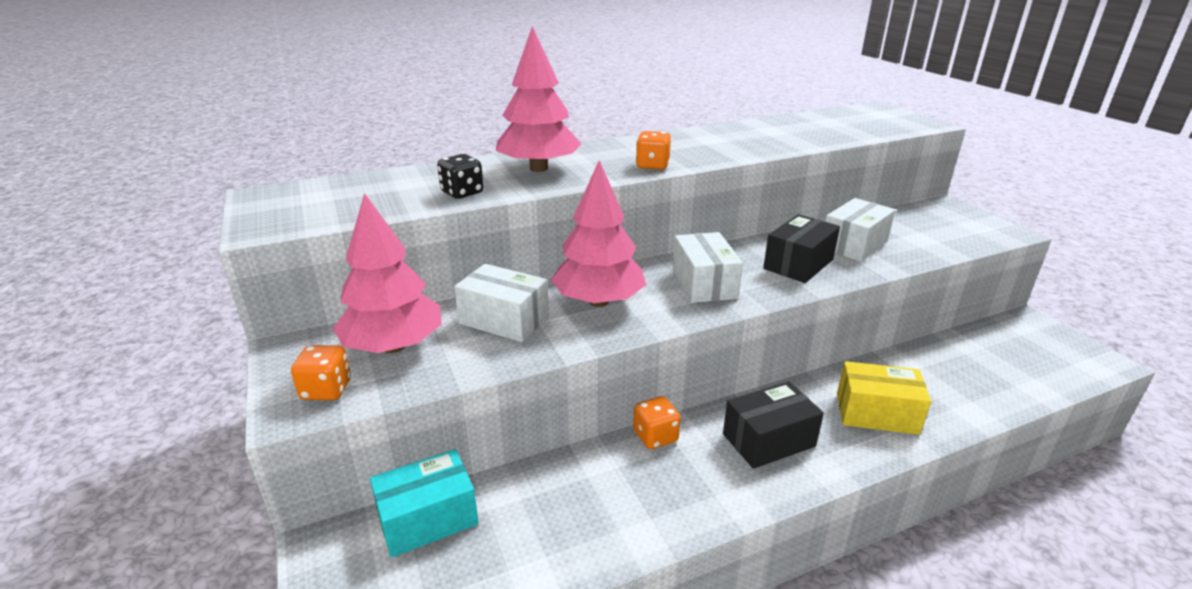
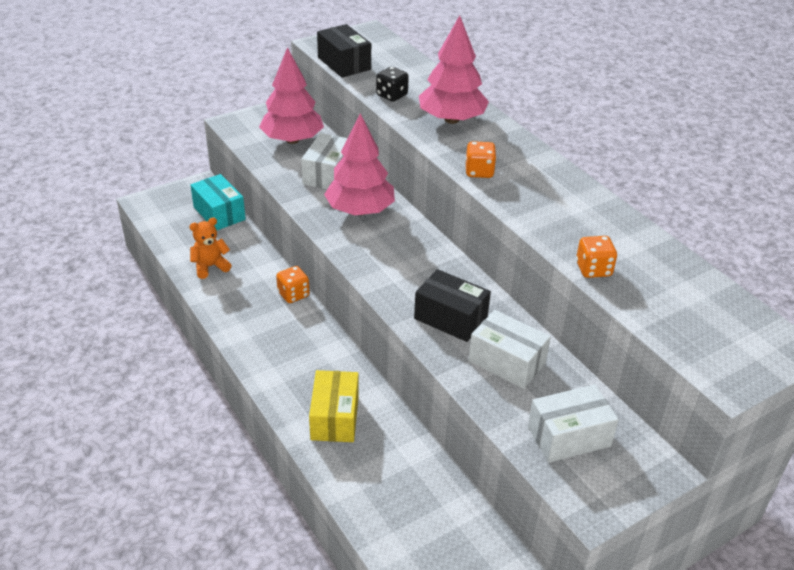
camera: 80 degrees right, 10 degrees up
orange dice [291,345,351,400] -> orange dice moved to [576,236,617,278]
white box [673,232,743,303] -> white box moved to [528,385,619,463]
black box [723,382,824,469] -> black box moved to [317,24,371,78]
none -> orange teddy bear [189,217,232,279]

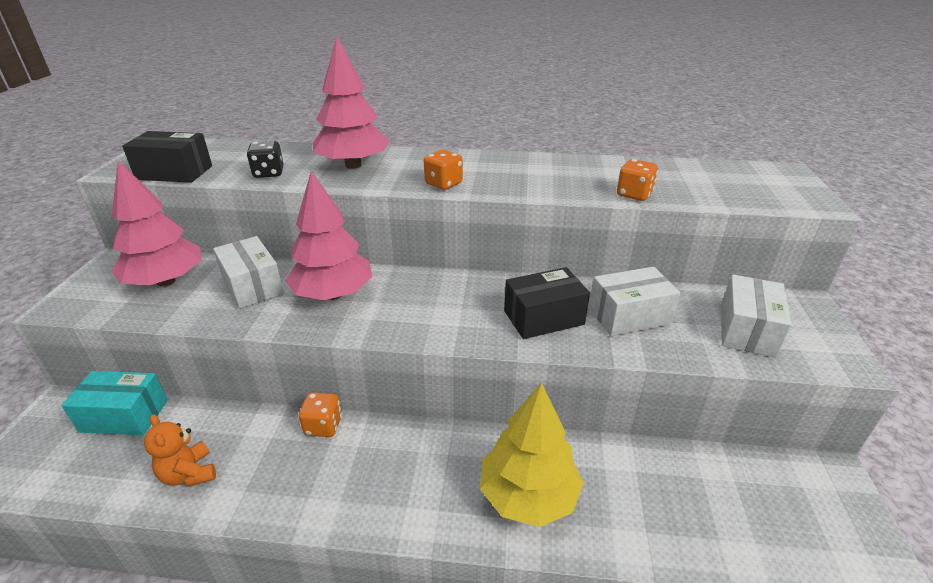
camera: 50 degrees left, 5 degrees down
orange teddy bear [189,217,232,279] -> orange teddy bear turned 45 degrees counterclockwise [144,414,216,487]
yellow box [309,370,359,442] -> yellow tree [480,383,584,527]

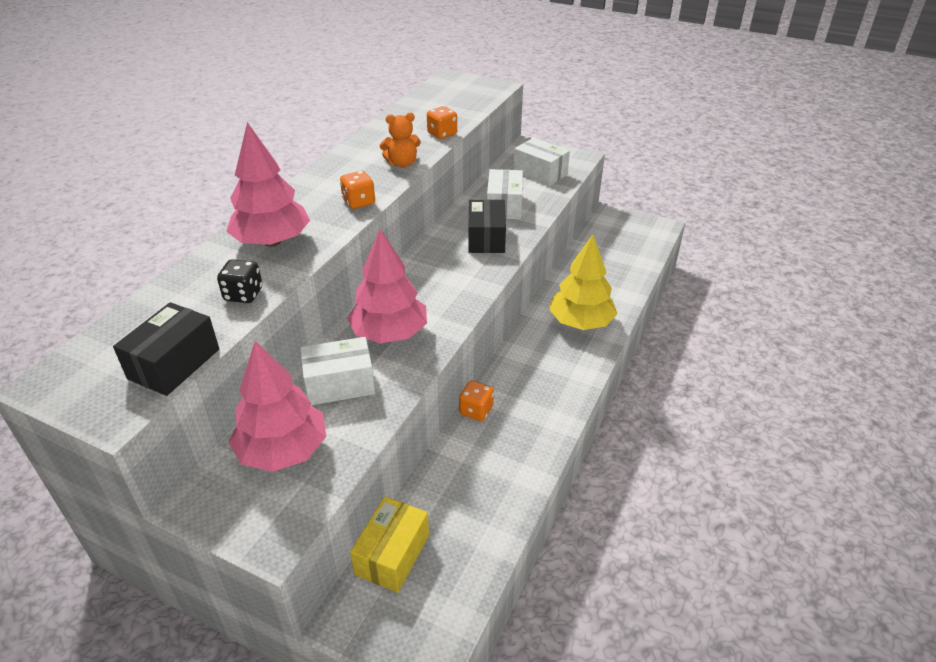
camera: 70 degrees left, 5 degrees up
turquoise box [61,371,168,435] -> yellow box [350,497,429,593]
orange teddy bear [144,414,216,487] -> orange teddy bear moved to [380,112,421,168]

